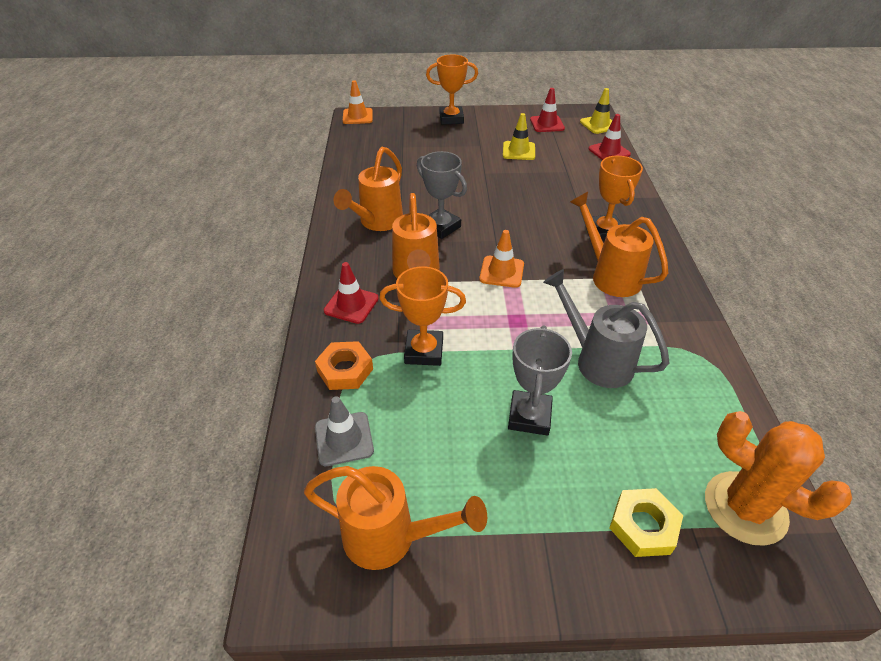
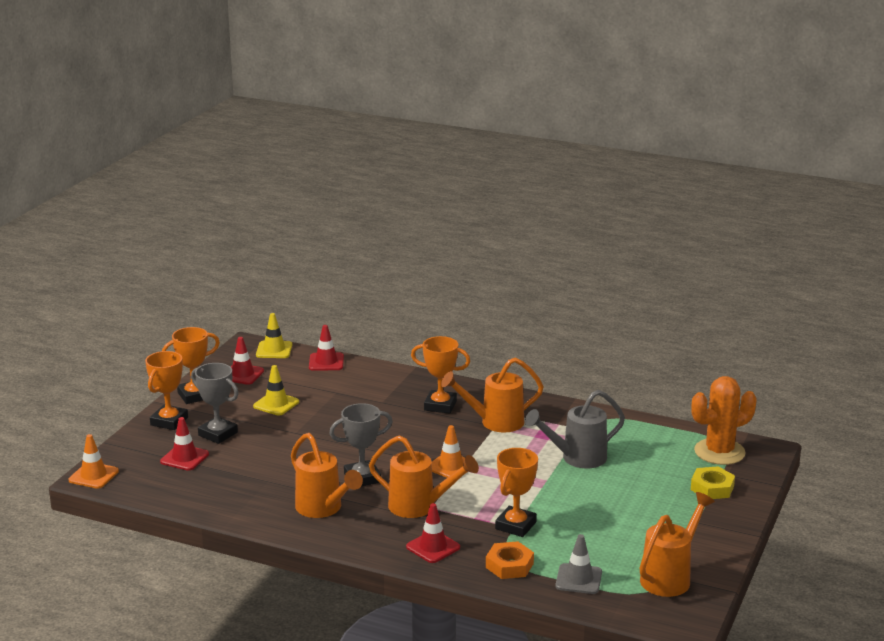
camera: 65 degrees left, 20 degrees down
grey trophy [508,325,572,436] -> grey trophy moved to [191,363,239,444]
none -> red traffic cone [160,417,209,471]
none -> orange trophy [162,327,220,404]

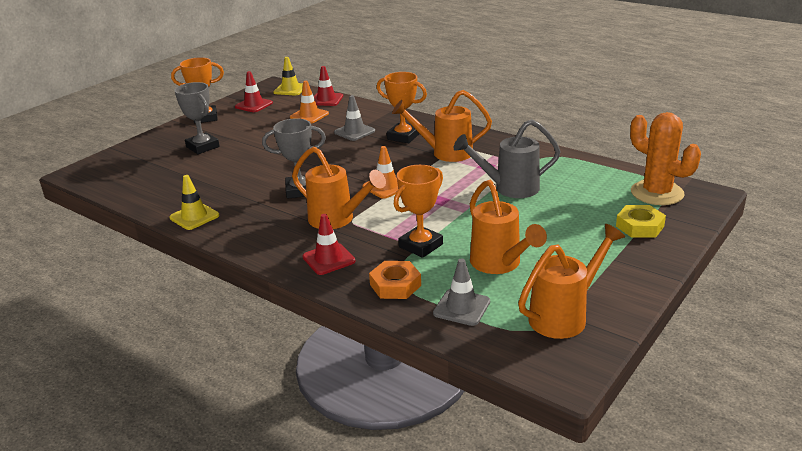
camera: 15 degrees right, 5 degrees up
orange traffic cone [69,434,119,489] -> orange traffic cone moved to [290,81,329,123]
orange trophy [145,351,188,430] -> none
red traffic cone [160,417,209,471] -> none
yellow traffic cone [253,365,299,416] -> yellow traffic cone moved to [169,175,219,230]
orange watering can [291,433,363,518] -> orange watering can moved to [470,180,547,274]
orange cactus [691,376,757,465] -> orange cactus turned 60 degrees clockwise [630,112,701,205]
none -> grey traffic cone [334,95,375,141]

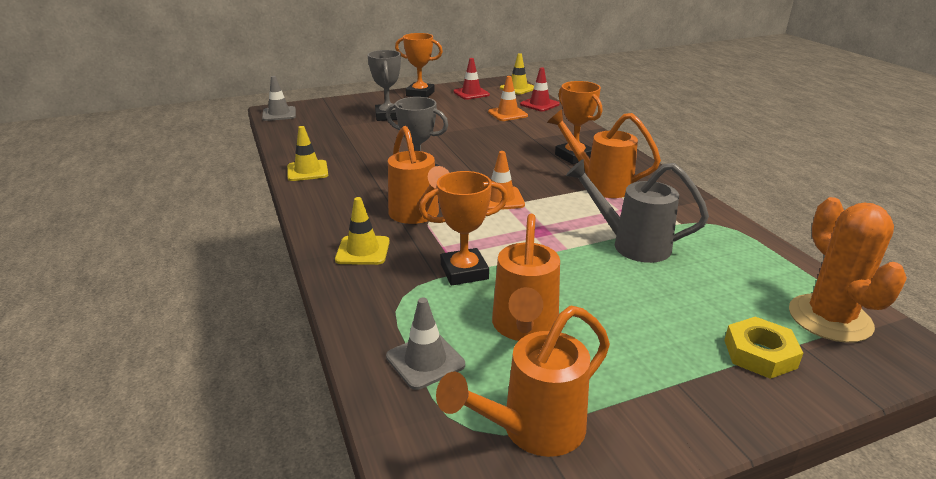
camera: 30 degrees right, 0 degrees up
red traffic cone [303,214,355,275] -> yellow traffic cone [335,197,390,265]
grey traffic cone [334,95,375,141] -> grey traffic cone moved to [262,76,296,121]
orange nut [369,261,421,299] -> none
orange watering can [518,224,625,339] -> orange watering can turned 150 degrees clockwise [436,306,610,457]

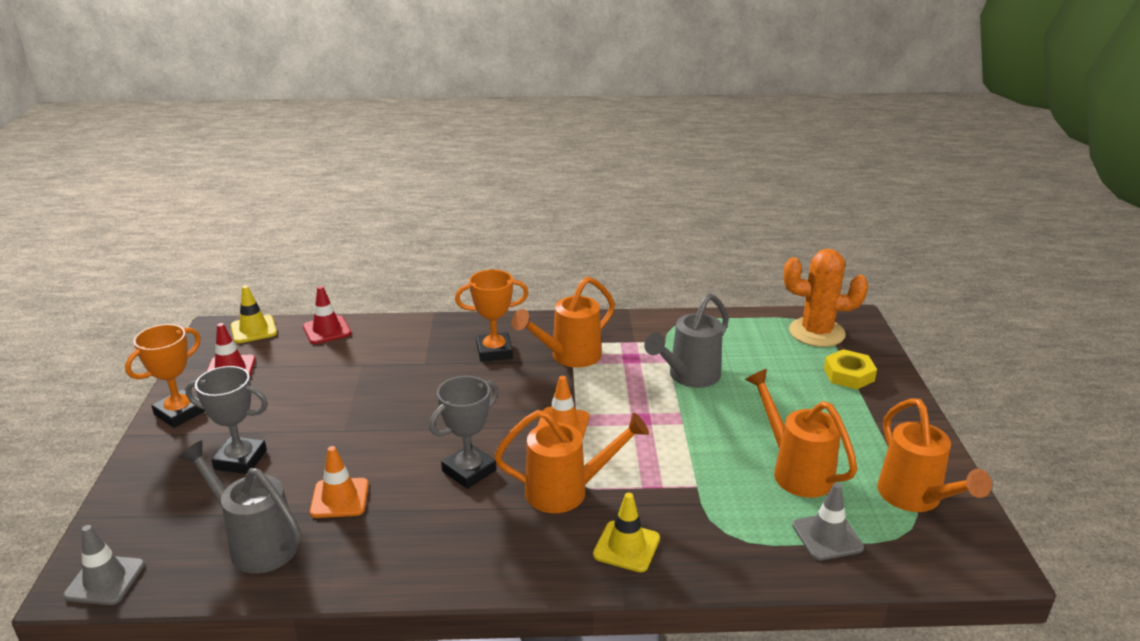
camera: 70 degrees left, 0 degrees up
yellow traffic cone [287,126,328,181] -> none
orange trophy [419,171,508,285] -> none
orange traffic cone [488,76,528,121] -> orange traffic cone moved to [310,446,369,518]
orange watering can [492,214,560,341] -> orange watering can turned 150 degrees counterclockwise [745,369,857,498]
none -> grey watering can [178,440,302,573]

